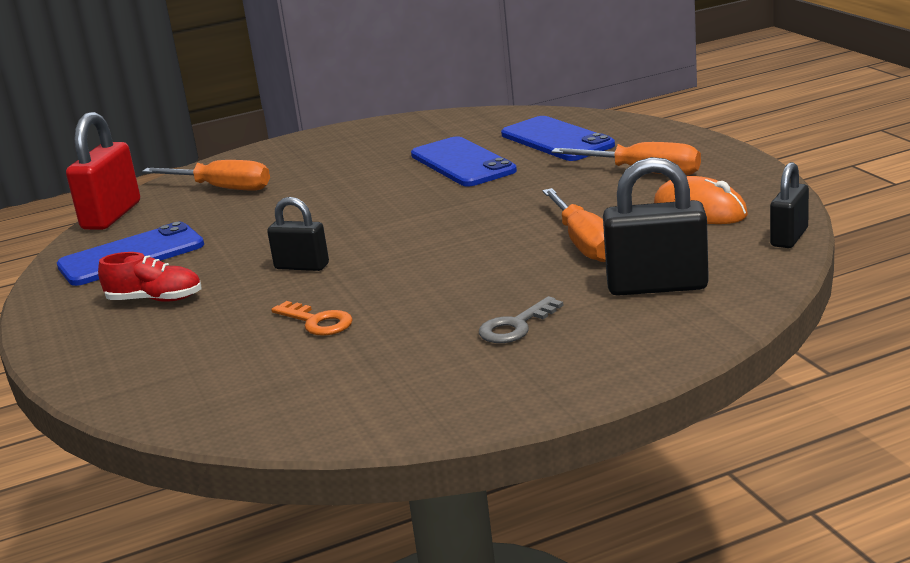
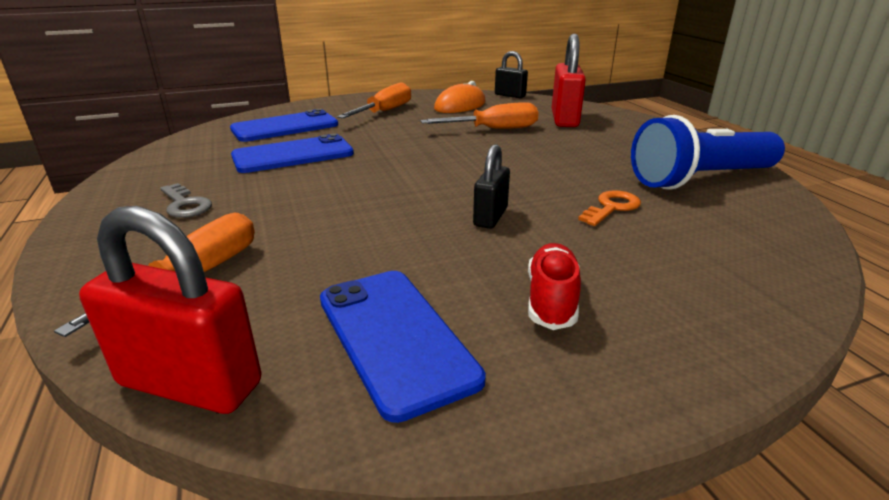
camera: 90 degrees left, 5 degrees up
grey key [479,296,564,343] -> grey key moved to [160,183,212,218]
black padlock [603,157,709,296] -> red padlock [552,34,586,127]
none -> blue flashlight [631,115,785,190]

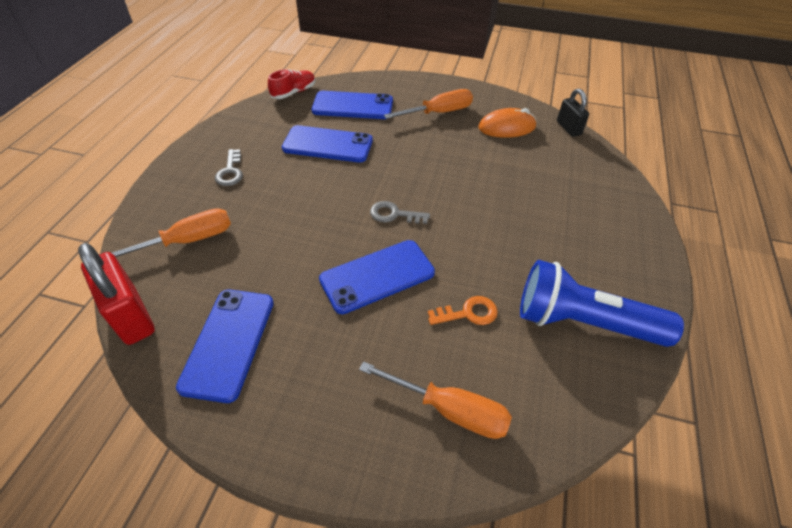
camera: 35 degrees right, 20 degrees up
orange screwdriver [421,102,539,129] -> orange screwdriver moved to [359,361,512,439]
black padlock [473,144,510,229] -> blue phone [319,240,435,314]
red shoe [528,243,581,330] -> red shoe moved to [268,69,315,99]
red padlock [552,34,586,127] -> none
none -> grey key [370,201,430,224]

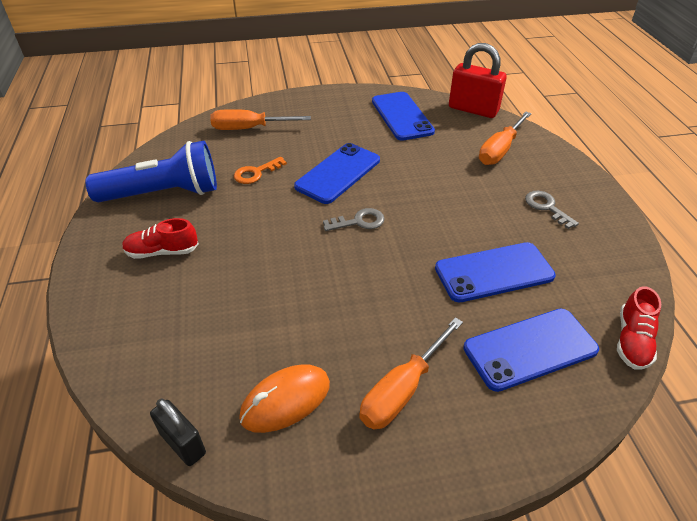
camera: 155 degrees right, 5 degrees down
none -> red shoe [122,218,199,259]

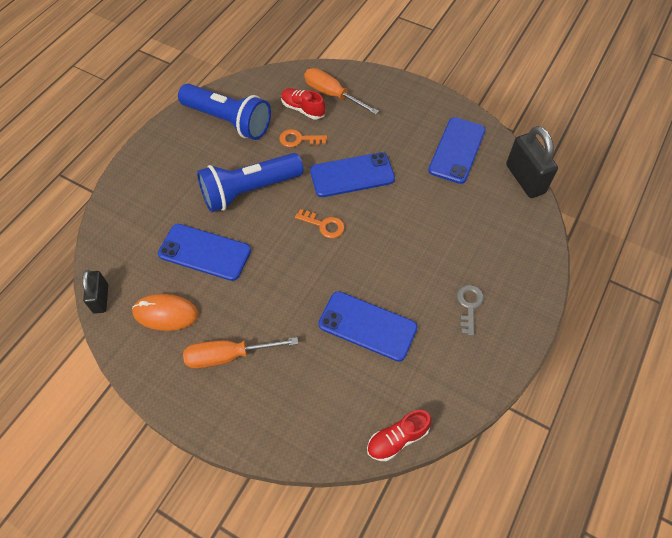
camera: 40 degrees right, 15 degrees up
red shoe [122,218,199,259] -> red shoe moved to [281,88,325,120]
grey key [323,208,385,231] -> orange key [295,209,345,238]
red padlock [449,43,507,118] -> black padlock [506,126,558,198]
blue phone [463,309,599,392] -> blue phone moved to [158,224,251,281]
orange screwdriver [479,112,532,165] -> none
none -> blue flashlight [197,153,304,213]

